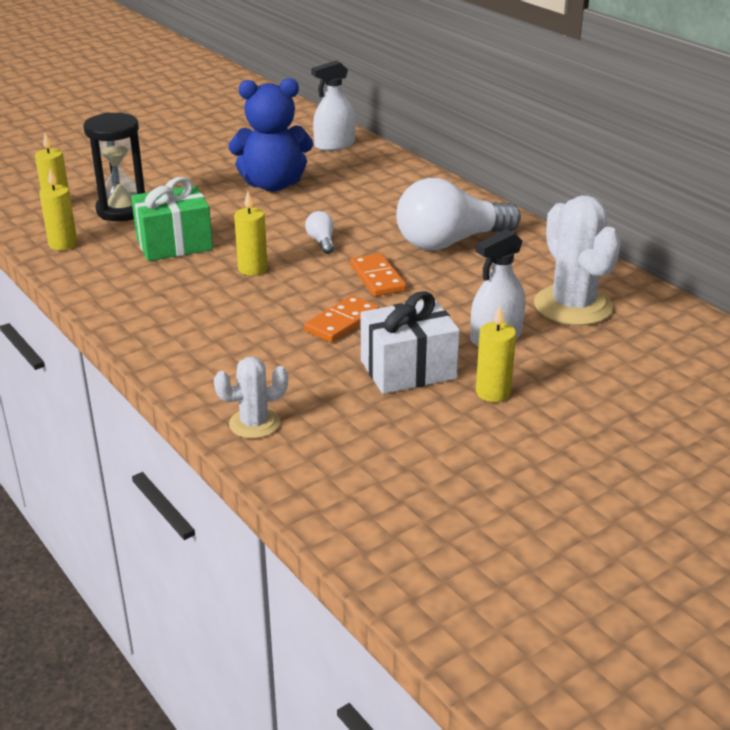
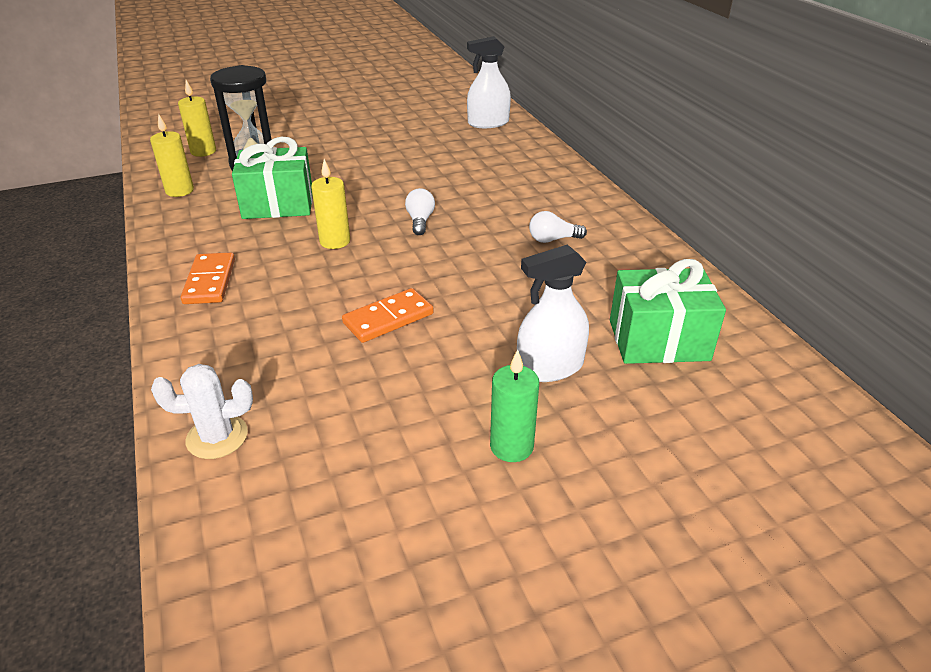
camera: 15 degrees right, 5 degrees up
blue teddy bear [229,78,313,192] -> none
orange domino [350,253,406,297] -> orange domino moved to [181,252,235,304]
white gift [361,291,460,394] -> none
white light bulb [396,178,521,251] -> white light bulb [529,211,587,243], size x0.41
yellow candle [476,306,516,402] -> green candle [490,349,539,462]
white cactus [534,195,621,326] -> green gift [610,259,726,364]

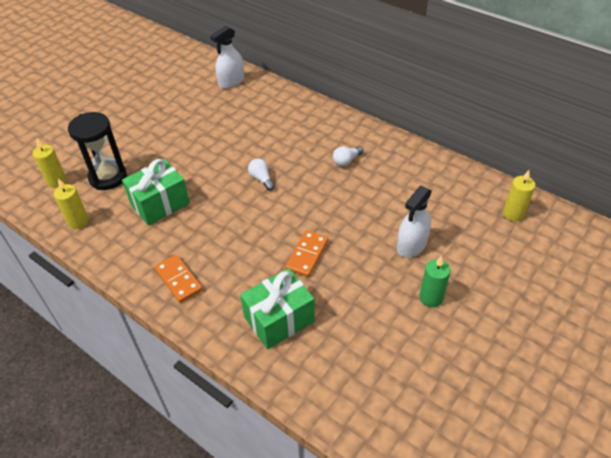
camera: 30 degrees left, 10 degrees up
white cactus [151,364,253,459] -> none
yellow candle [311,159,350,249] -> yellow candle moved to [503,170,535,221]
green gift [610,259,726,364] -> green gift moved to [240,268,315,349]

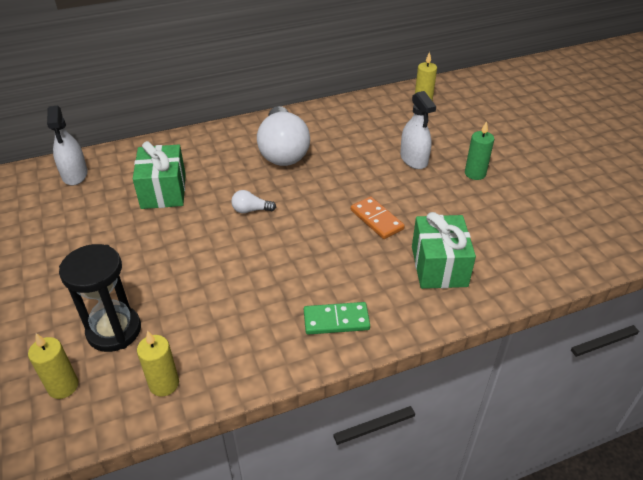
camera: 60 degrees left, 5 degrees down
green gift [122,159,190,226] -> green gift moved to [133,141,186,209]
orange domino [154,254,203,303] -> green domino [304,302,370,335]
white light bulb [333,146,364,166] -> white light bulb [257,106,310,166], size x2.46

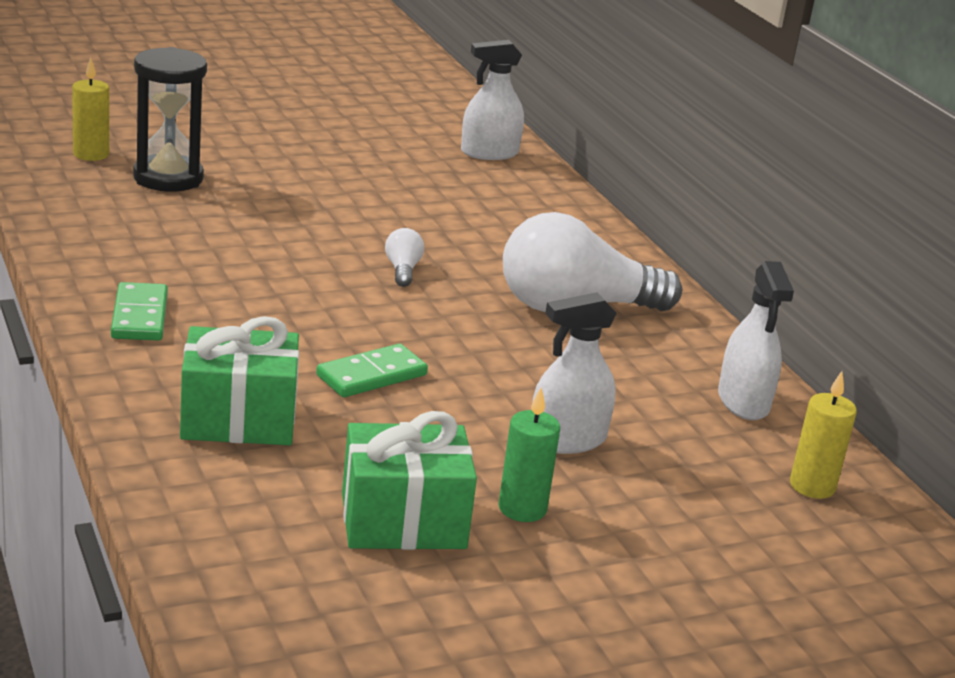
camera: 85 degrees right, 15 degrees down
green gift [133,141,186,209] -> green gift moved to [342,411,477,550]
yellow candle [137,331,179,396] -> none
orange domino [351,197,405,239] -> green domino [316,344,428,397]
none -> white spray bottle [718,261,794,420]

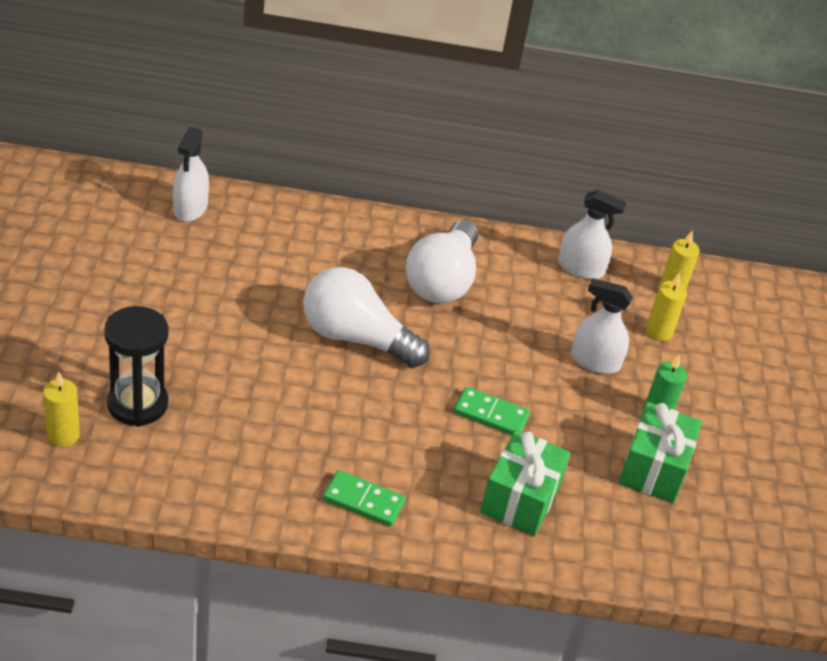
camera: 65 degrees left, 15 degrees up
green domino [316,344,428,397] -> green domino turned 60 degrees counterclockwise [454,387,530,435]
white light bulb [385,228,424,287] -> white light bulb [303,267,430,368], size x2.46
white spray bottle [531,292,617,454] -> white spray bottle turned 105 degrees clockwise [571,278,633,374]
none -> yellow candle [646,273,687,341]

